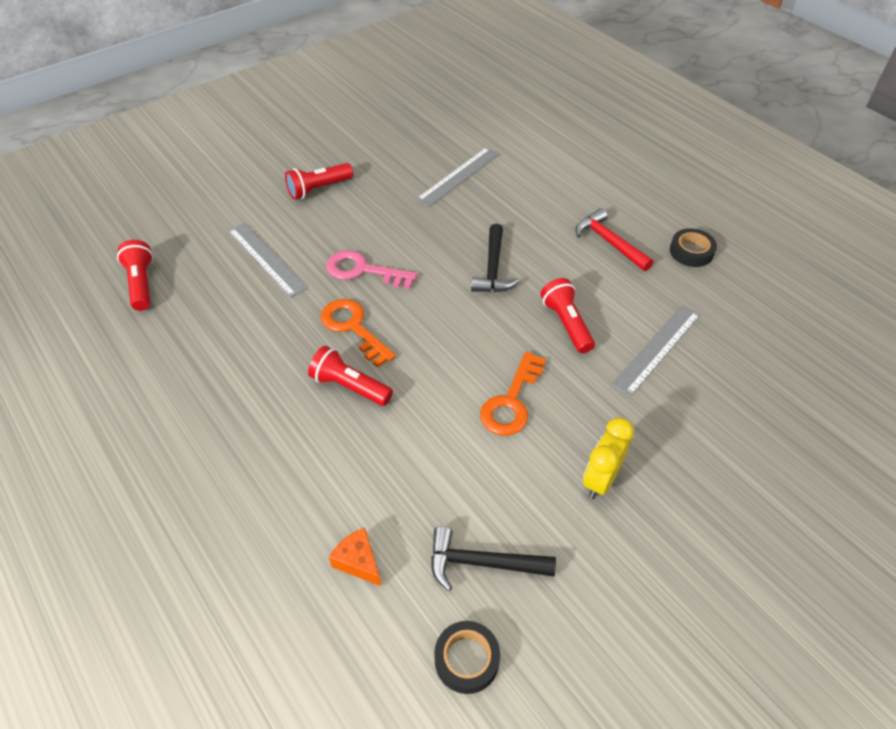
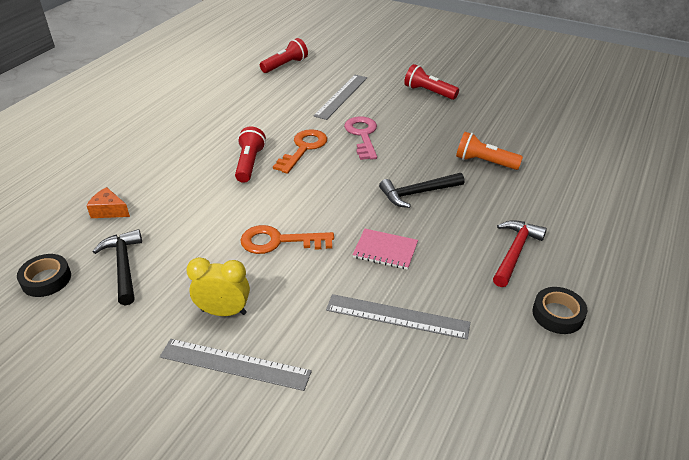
camera: 65 degrees right, 10 degrees down
orange cheese [329,528,381,586] -> orange cheese turned 90 degrees counterclockwise [87,187,130,218]
grey ruler [416,147,500,207] -> grey ruler moved to [160,339,312,391]
red flashlight [540,278,595,353] -> pink notebook [352,229,418,270]
none -> orange flashlight [456,132,523,170]

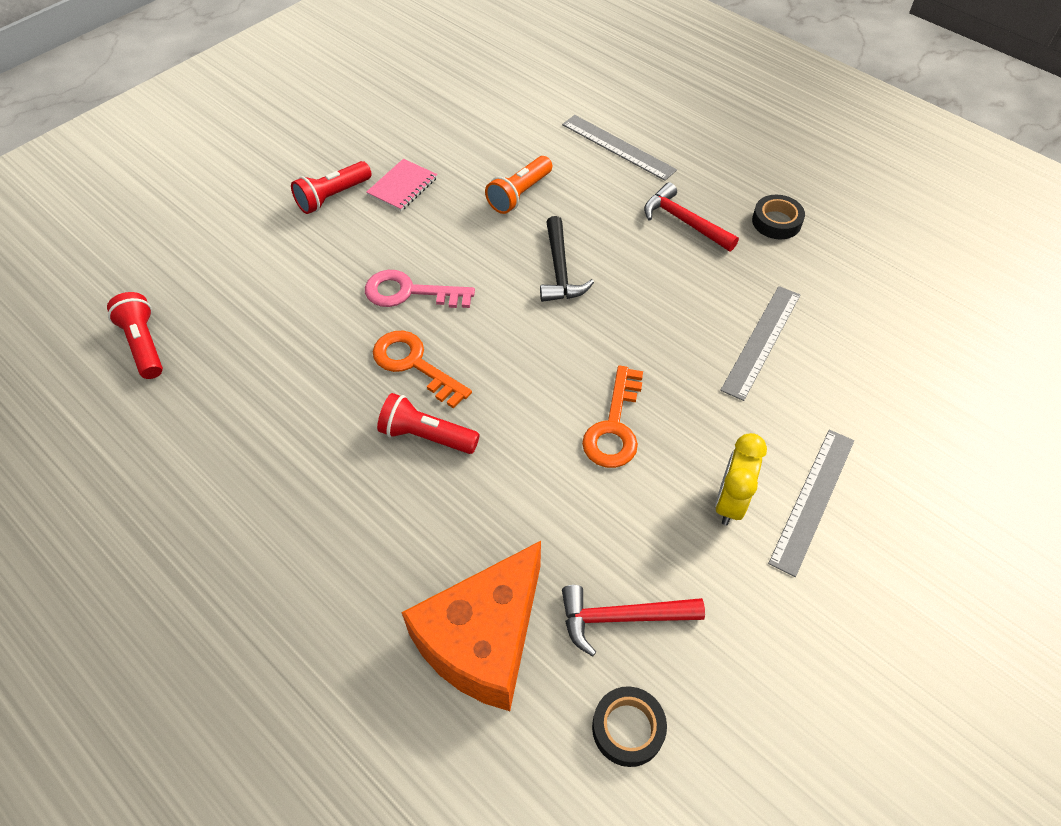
camera: 75 degrees left, 15 degrees up
orange cheese [87,187,130,218] -> orange cheese [401,541,541,711], size x2.43
black hammer [93,229,142,305] -> red hammer [562,585,705,657]
grey ruler [314,75,367,120] -> grey ruler moved to [562,115,677,181]
pink notebook [352,229,418,270] -> pink notebook moved to [366,159,437,211]

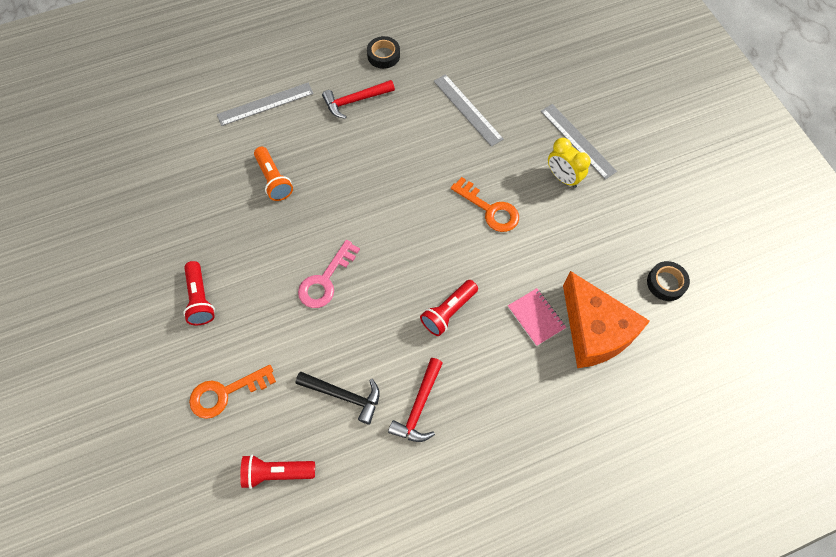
camera: 65 degrees left, 10 degrees up
pink notebook [366,159,437,211] -> pink notebook moved to [508,288,566,346]
orange key [373,331,472,409] -> orange key moved to [189,365,276,419]
black hammer [540,216,594,302] -> black hammer moved to [295,372,380,424]
red hammer [562,585,705,657] -> red hammer moved to [388,358,443,442]

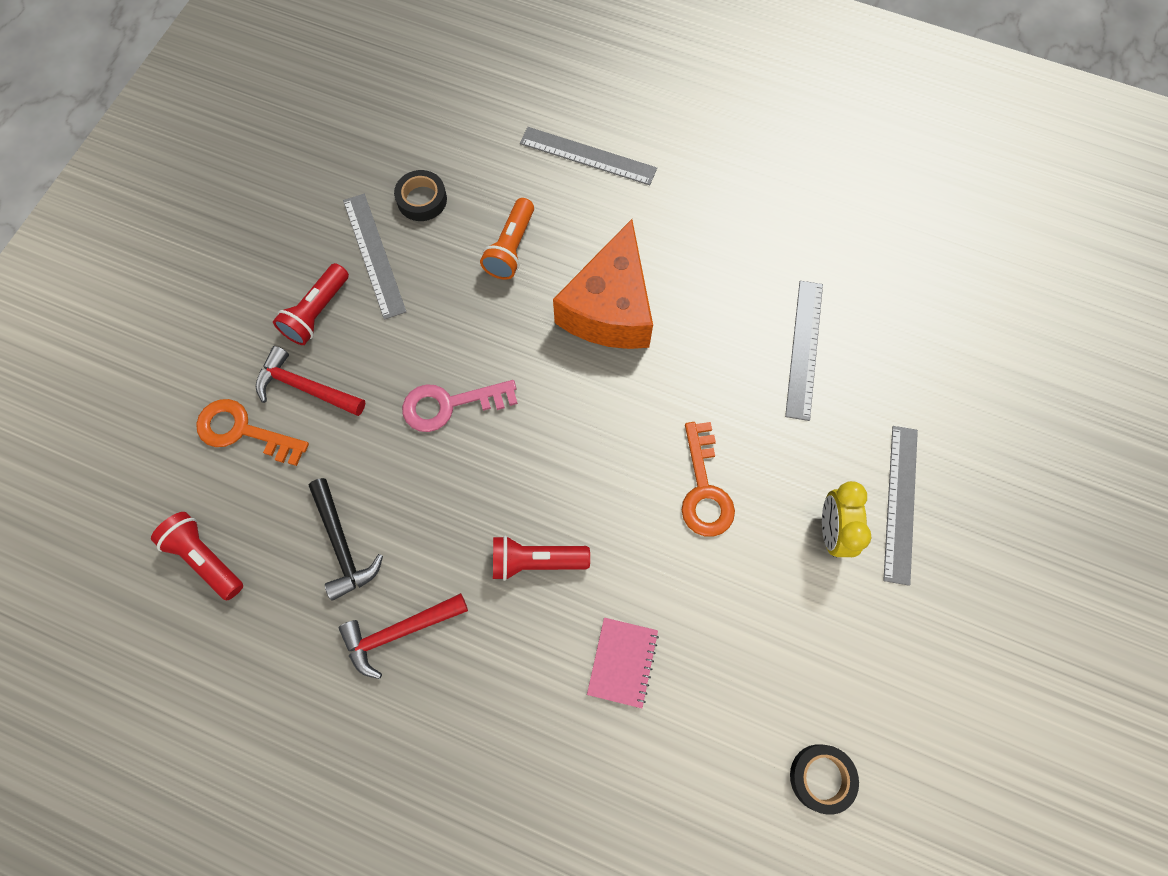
camera: 45 degrees right, 5 degrees up
red hammer [322,80,395,119] -> red hammer moved to [256,346,365,416]
black tape [367,36,400,69] -> black tape moved to [394,170,447,221]
orange cheese [563,271,650,368] -> orange cheese moved to [553,219,653,349]
none -> grey ruler [343,194,406,320]

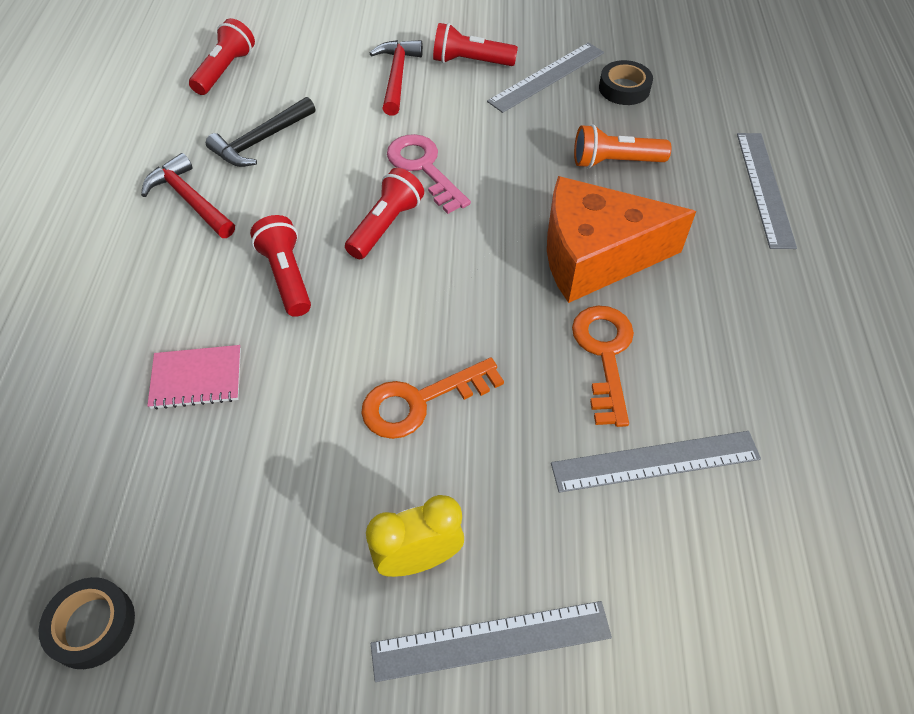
camera: 70 degrees right, 15 degrees down
orange key [196,399,309,466] -> orange key moved to [572,306,634,427]
none -> red flashlight [345,168,424,259]

